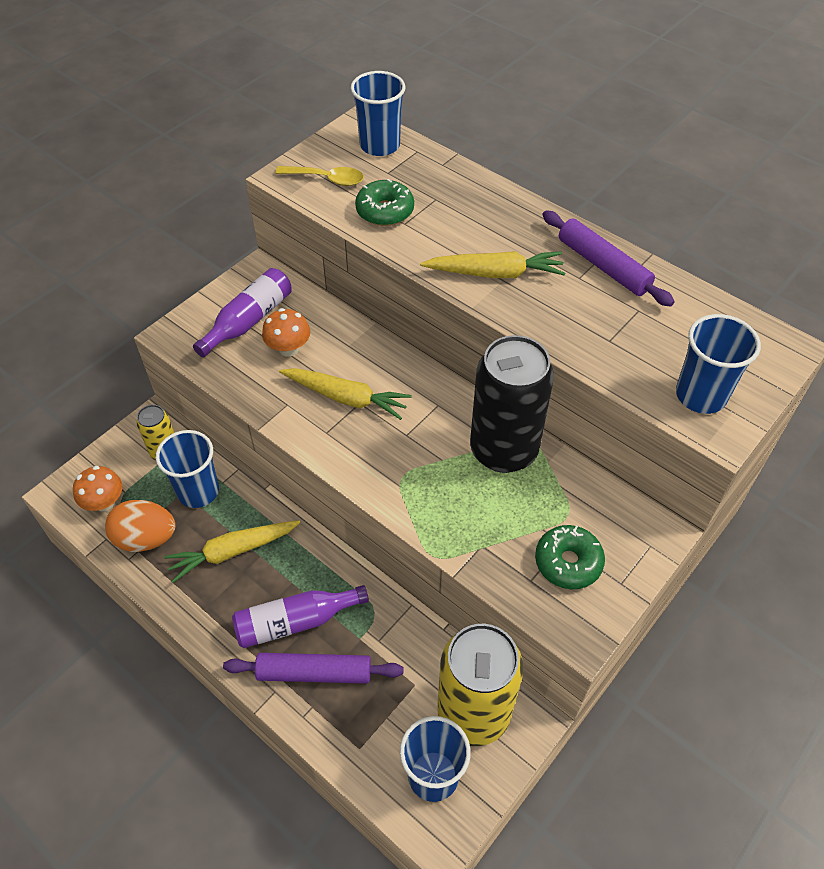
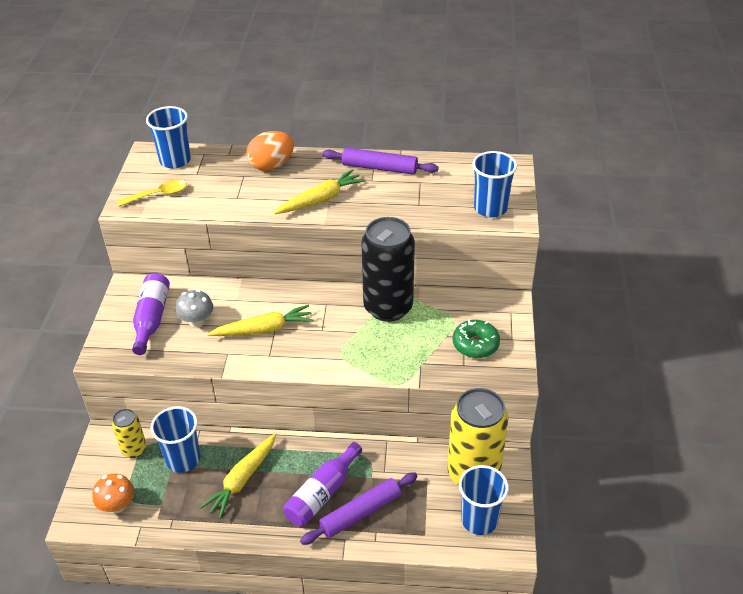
camera: 35 degrees left, 10 degrees down
orange egg [105,500,176,552] -> orange egg moved to [247,131,294,171]
orange mushroom [262,308,310,357] -> grey mushroom [175,289,213,328]
green donut [355,179,414,226] -> none

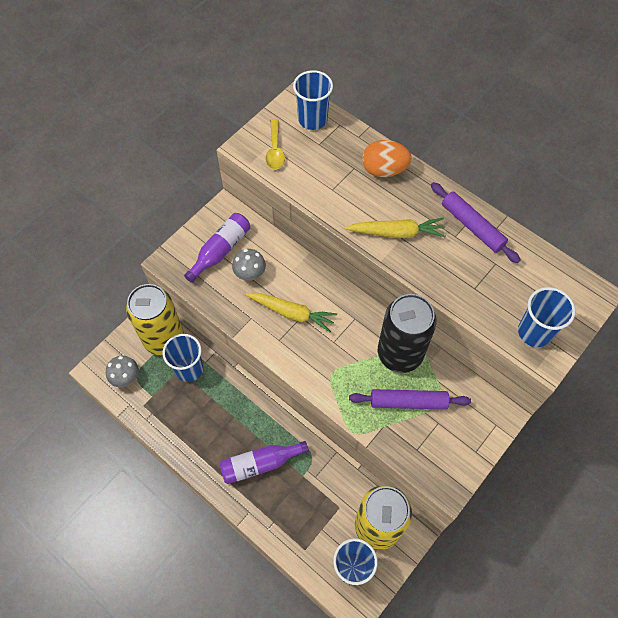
camera: 35 degrees right, 20 degrees up
orange mushroom [92,474,134,513] -> grey mushroom [106,355,139,387]
yellow can [112,409,147,458] -> yellow can [126,284,184,355], size x2.00
yellow spoon [117,180,187,207] -> yellow spoon turned 75 degrees clockwise [265,119,285,170]
yellow carrot [200,433,276,519] -> none
purple rolling pin [300,472,418,545] -> purple rolling pin moved to [349,389,471,410]
green donut [453,319,500,358] -> none

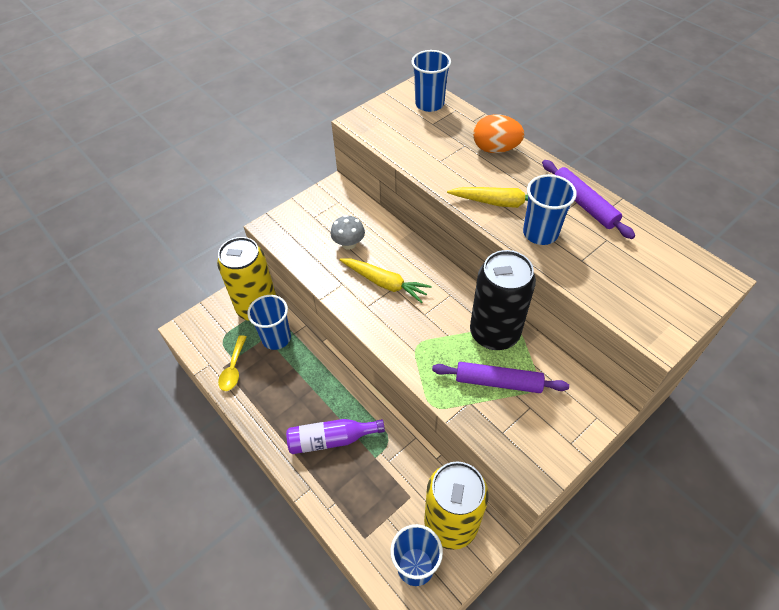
camera: 10 degrees right, 10 degrees down
grey mushroom [106,355,139,387] -> none
purple bottle [184,213,250,283] -> none
yellow spoon [265,119,285,170] -> yellow spoon moved to [218,335,246,391]
blue cup [518,287,576,347] -> blue cup moved to [523,174,577,245]

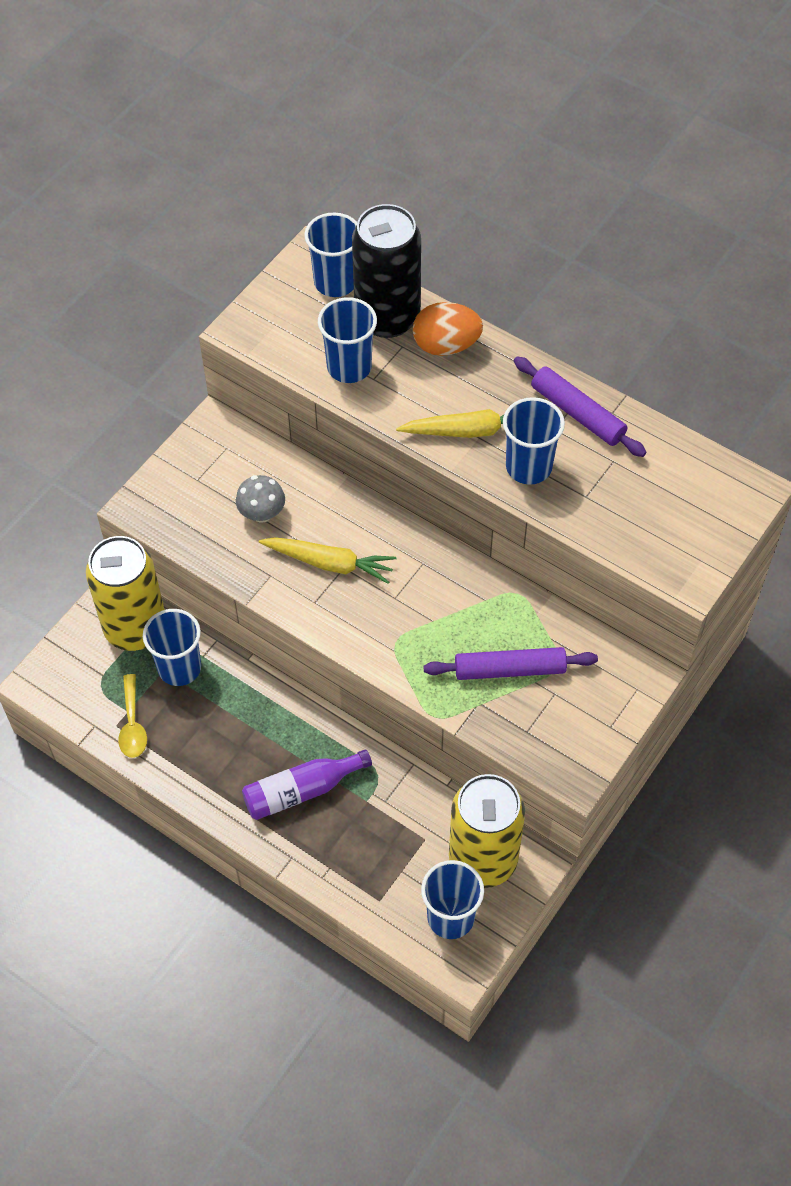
camera: 15 degrees left, 5 degrees up
black can [470,250,536,350] -> black can moved to [352,204,421,338]
none -> blue cup [318,297,377,383]

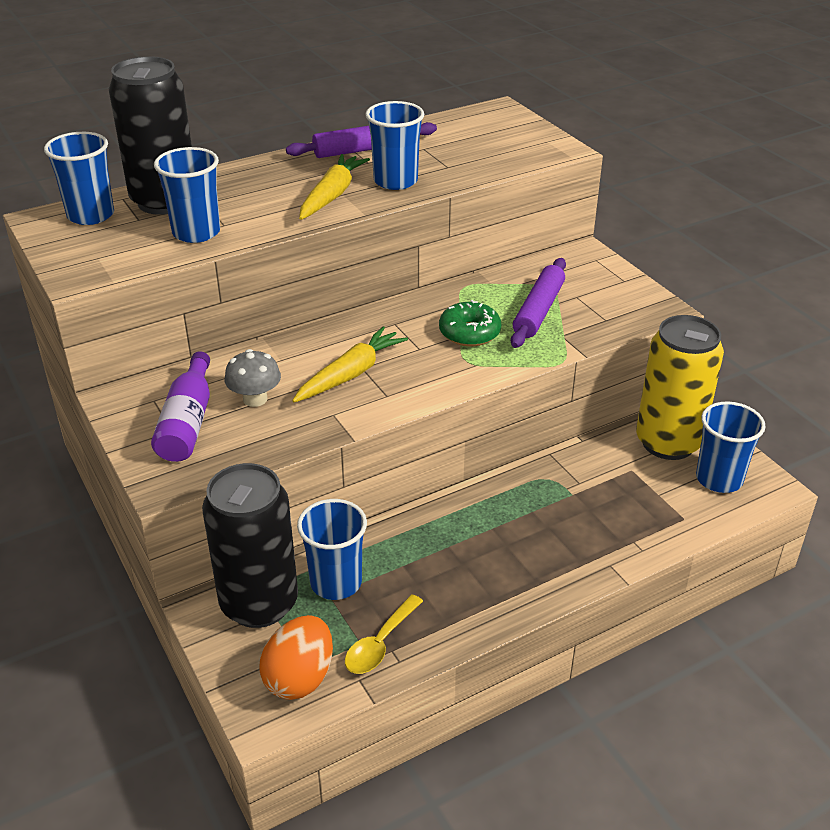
camera: 65 degrees left, 20 degrees down
yellow can [86,536,165,651] -> black can [202,463,298,628]
yellow spoon [118,674,147,758] -> yellow spoon turned 105 degrees clockwise [345,594,423,674]
purple bottle [242,749,372,820] -> purple bottle moved to [151,351,210,462]
orange egg [413,302,483,356] -> orange egg moved to [260,615,333,700]
none -> green donut [439,300,501,346]

